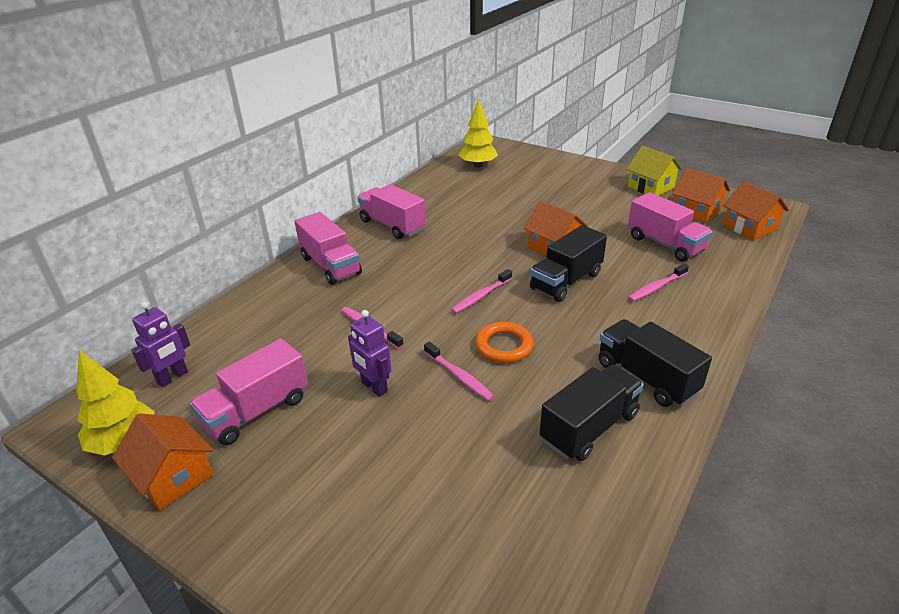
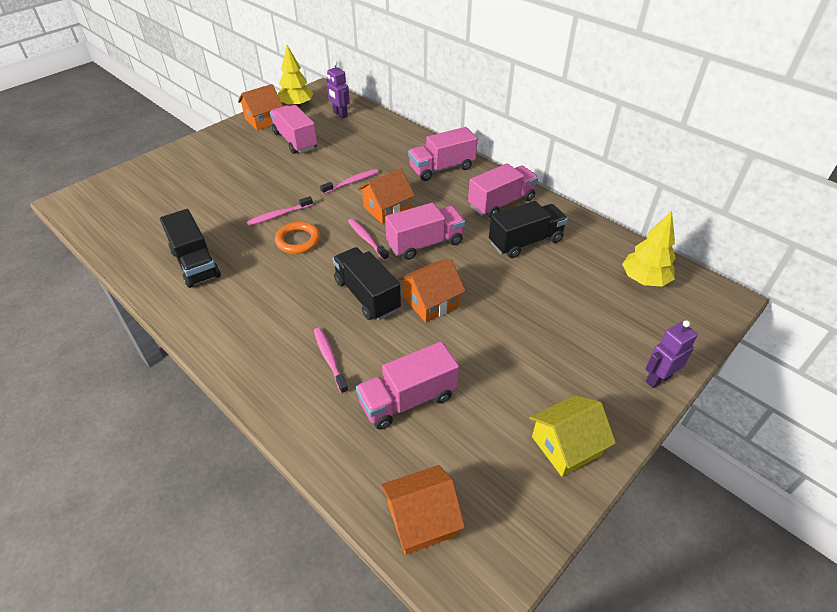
camera: 100 degrees right, 10 degrees up
purple robot [348,310,391,397] -> purple robot moved to [645,320,698,388]
black truck [599,319,712,407] -> black truck moved to [489,201,568,258]
orange house [672,168,730,223] -> orange house moved to [358,169,415,224]
none -> pink truck [385,203,465,260]

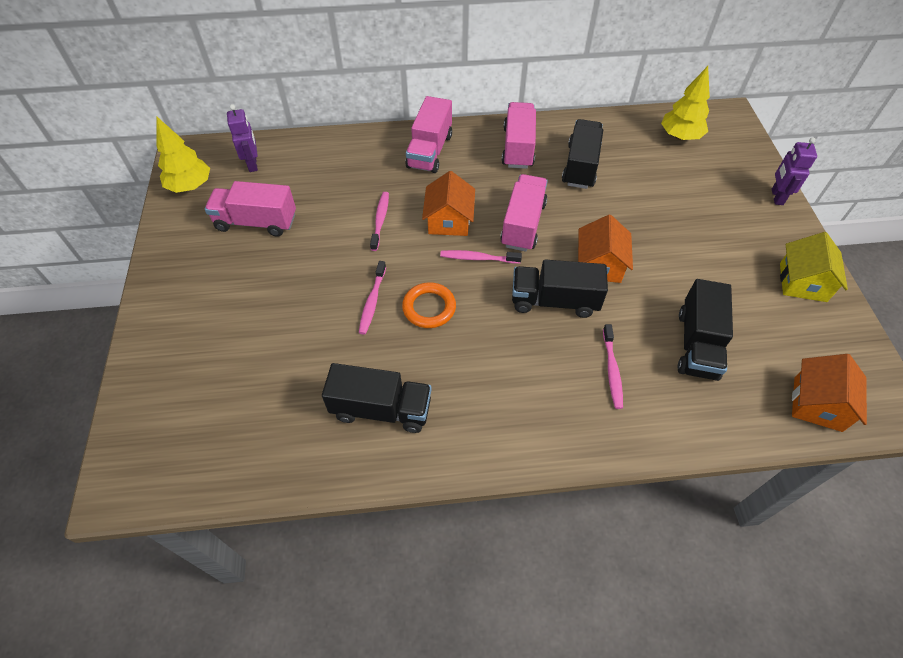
camera: 50 degrees left, 10 degrees up
orange house [238,84,283,130] -> none
pink toothbrush [314,328,348,394] -> pink toothbrush turned 105 degrees counterclockwise [603,324,623,409]
purple robot [326,61,350,119] -> purple robot turned 105 degrees counterclockwise [227,104,258,172]
pink truck [356,342,459,430] -> black truck [678,279,733,381]

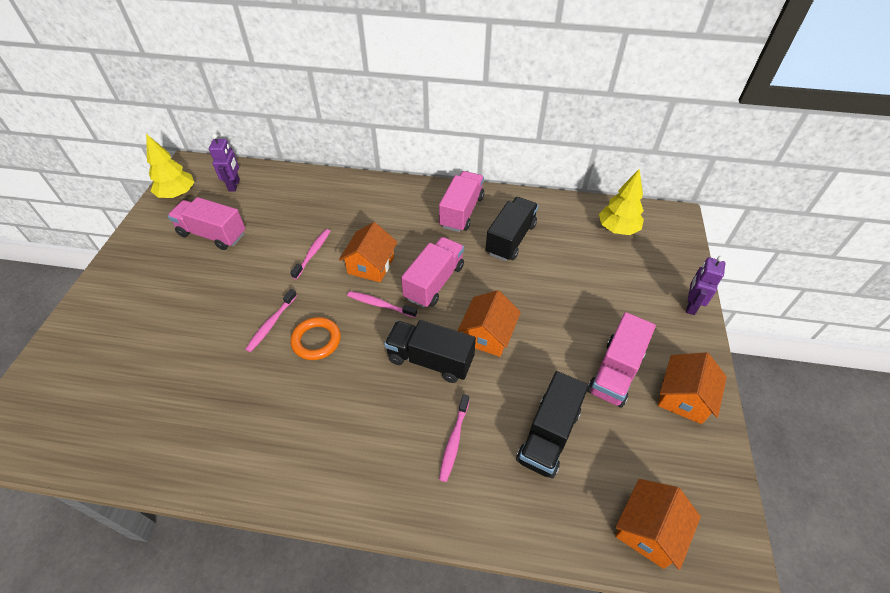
camera: 15 degrees right, 5 degrees down
black truck [322,363,432,433] -> none
pink truck [405,96,452,173] -> pink truck moved to [587,312,656,408]
yellow house [780,232,848,302] -> orange house [658,352,727,424]

